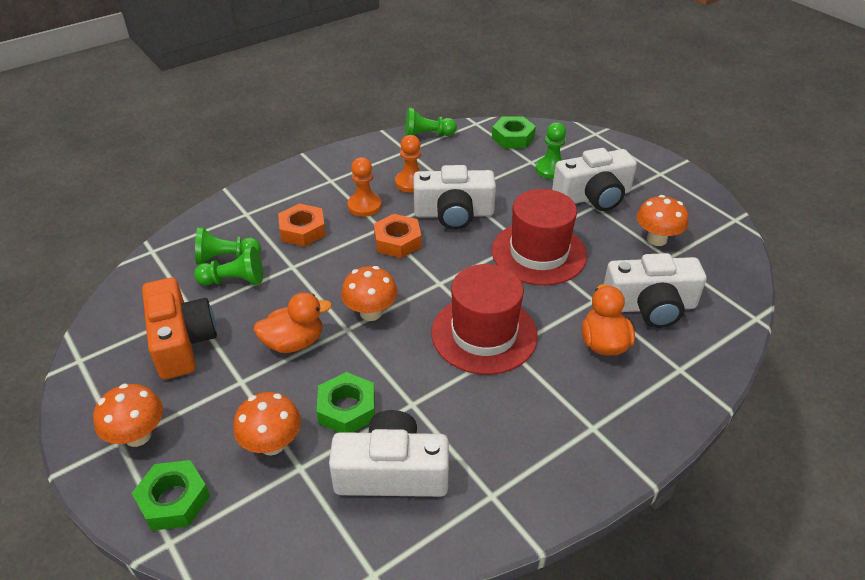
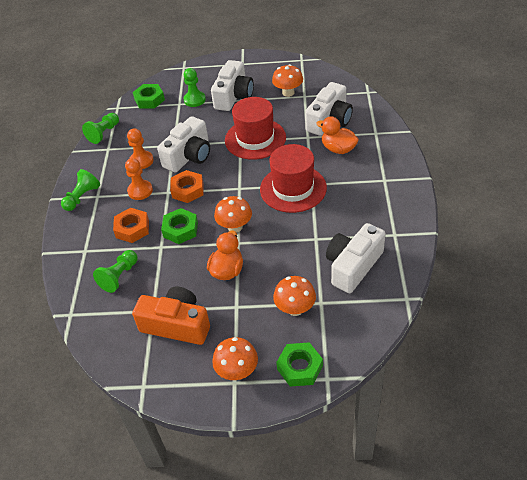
camera: 50 degrees left, 5 degrees up
green pawn [194,246,263,285] -> green pawn moved to [61,169,100,211]
green nut [317,372,375,433] -> green nut moved to [161,208,198,244]

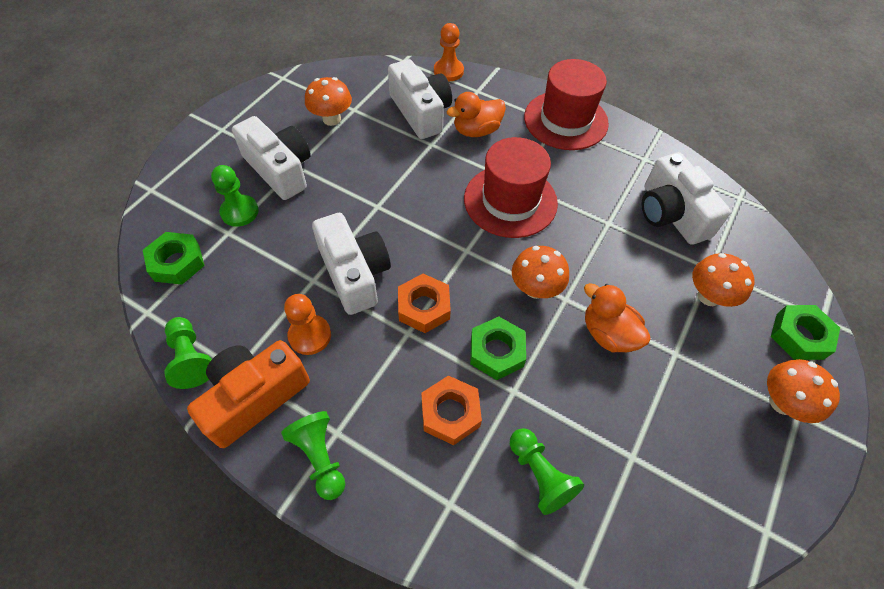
camera: 65 degrees left, 10 degrees up
orange pawn [125,158,153,200] -> orange pawn moved to [434,23,464,81]
orange camera [132,286,210,345] -> orange camera moved to [187,340,310,448]
red hat [225,97,286,160] -> red hat moved to [524,59,609,150]

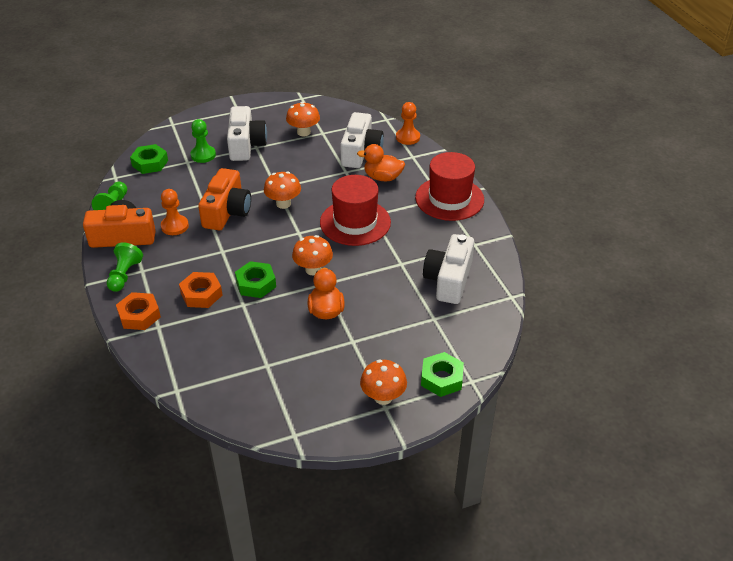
camera: 40 degrees right, 15 degrees down
white camera [312,213,391,315] -> orange camera [198,168,251,230]
orange nut [398,274,451,333] -> orange nut moved to [116,292,161,330]
green pawn [510,428,584,515] -> none
orange mushroom [692,253,755,307] -> orange mushroom moved to [264,171,301,209]

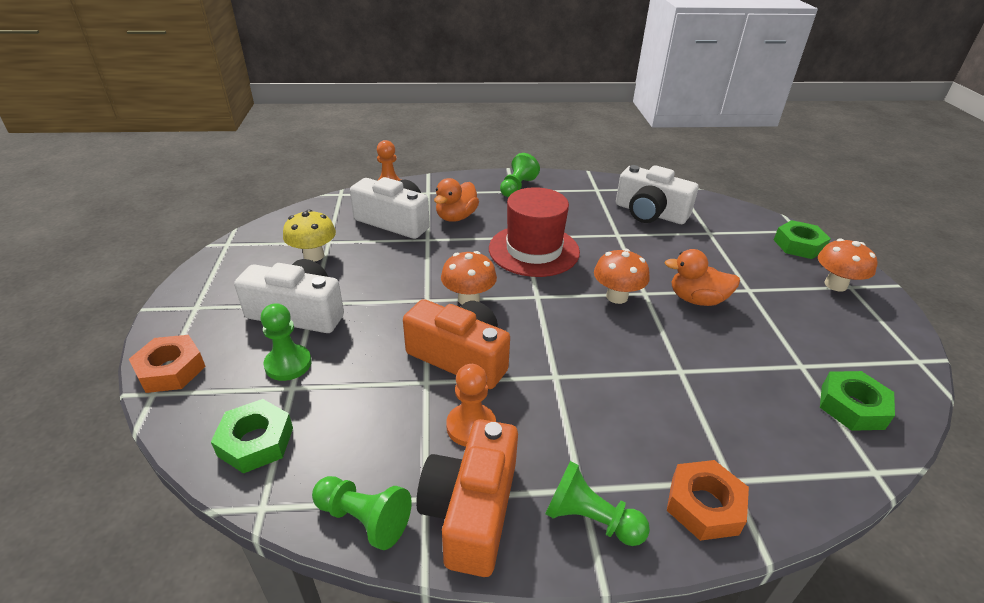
camera: 75 degrees left, 5 degrees down
orange nut [179,272,222,308] -> orange nut moved to [129,335,206,393]
green nut [235,261,276,298] -> green nut moved to [820,371,895,431]
orange mushroom [286,101,320,136] -> yellow mushroom [283,210,336,261]
red hat [415,152,484,221] -> green pawn [500,153,540,197]

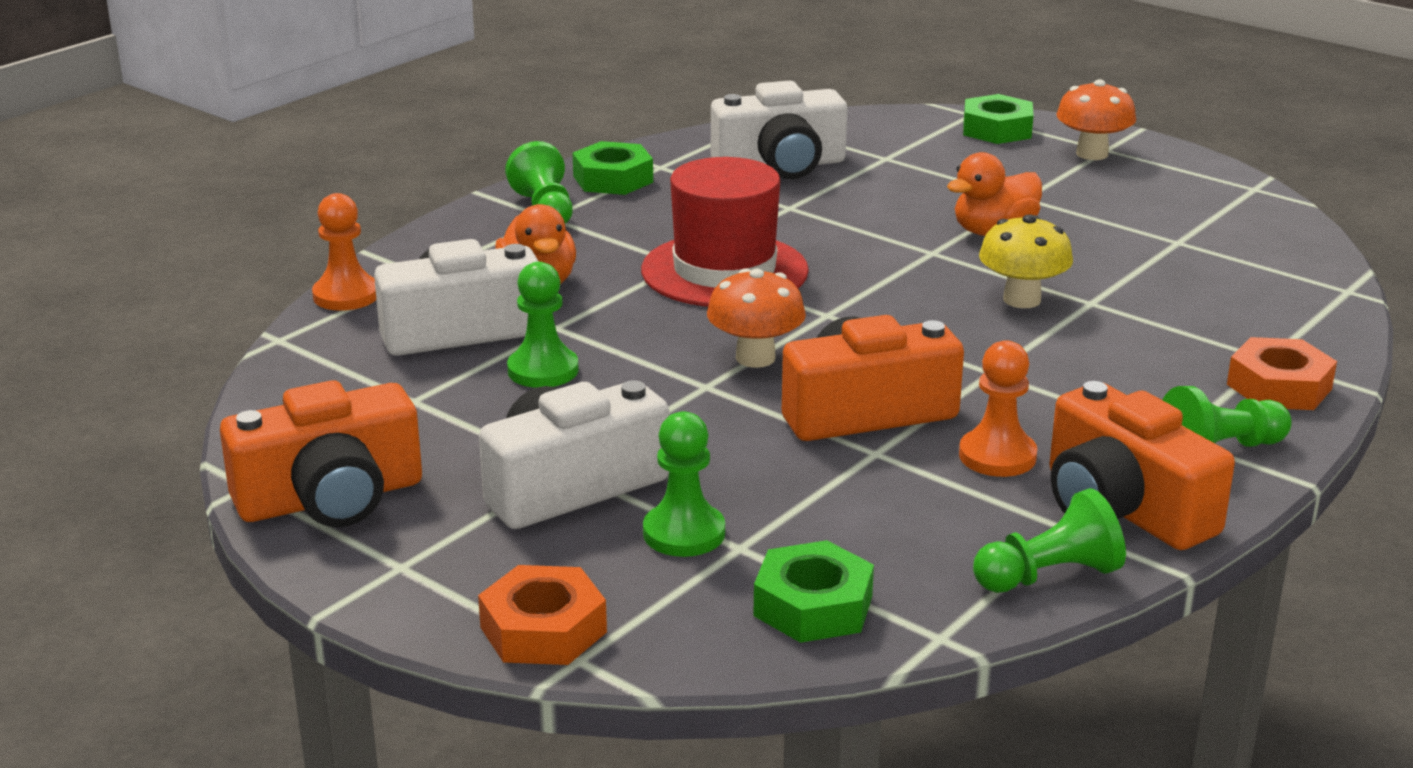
camera: 45 degrees left, 10 degrees down
yellow mushroom [283,210,336,261] -> yellow mushroom moved to [979,214,1073,308]
orange mushroom [594,249,650,304] -> none
green nut [820,371,895,431] -> green nut moved to [572,141,653,195]
none -> orange camera [220,380,422,527]
none -> green pawn [507,262,579,388]

